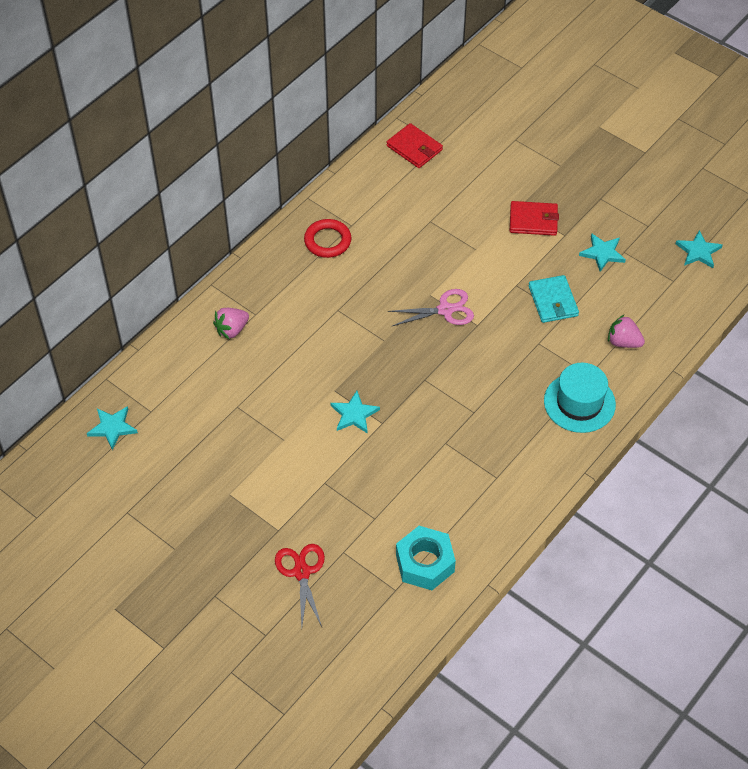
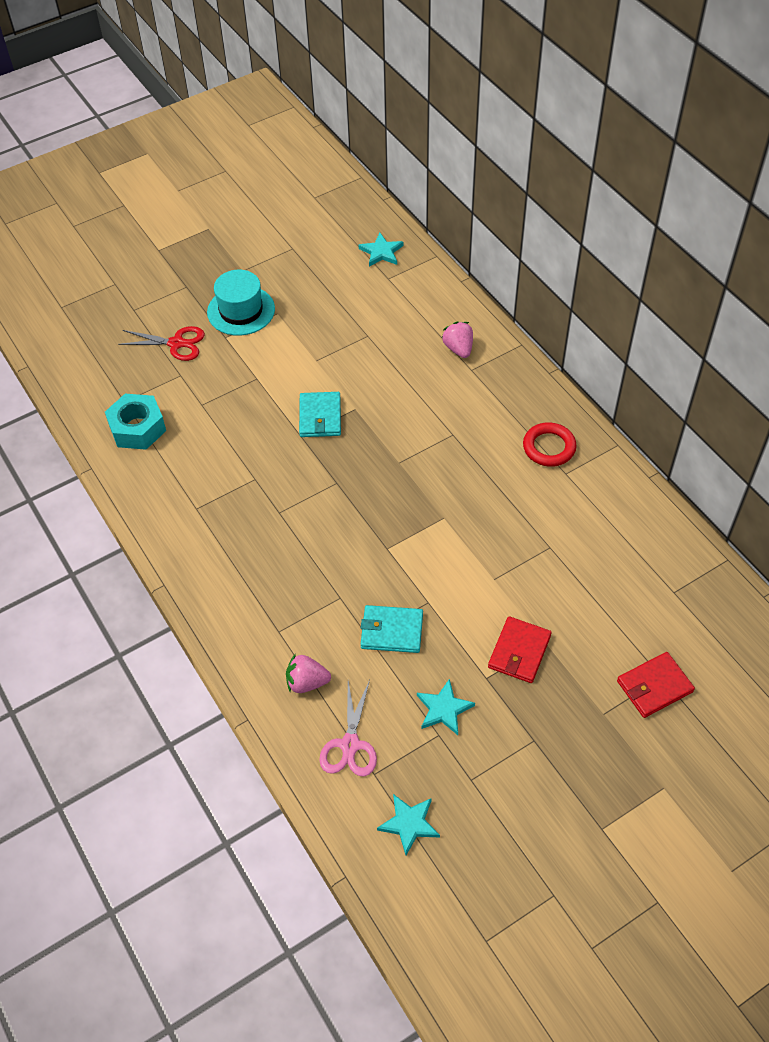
camera: 110 degrees right, 0 degrees up
turquoise star [331,391,380,434] -> turquoise wallet [299,392,341,437]
red wallet [386,123,443,168] -> red wallet moved to [617,652,695,718]
pink scissors [388,289,474,326] -> pink scissors moved to [319,680,377,776]
turquoise hat [544,363,616,433] -> turquoise hat moved to [207,270,275,336]
pink strawberry [608,314,645,348] -> pink strawberry turned 135 degrees counterclockwise [286,653,331,693]

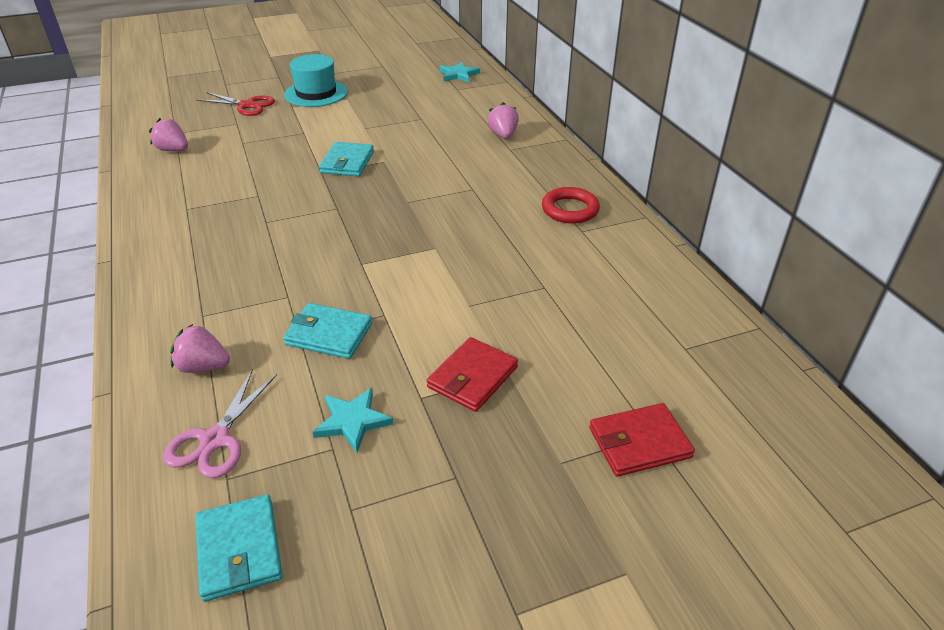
camera: 10 degrees right, 15 degrees down
turquoise nut [105,394,166,450] -> pink strawberry [149,118,188,151]
turquoise star [377,794,440,855] -> turquoise wallet [195,494,282,602]

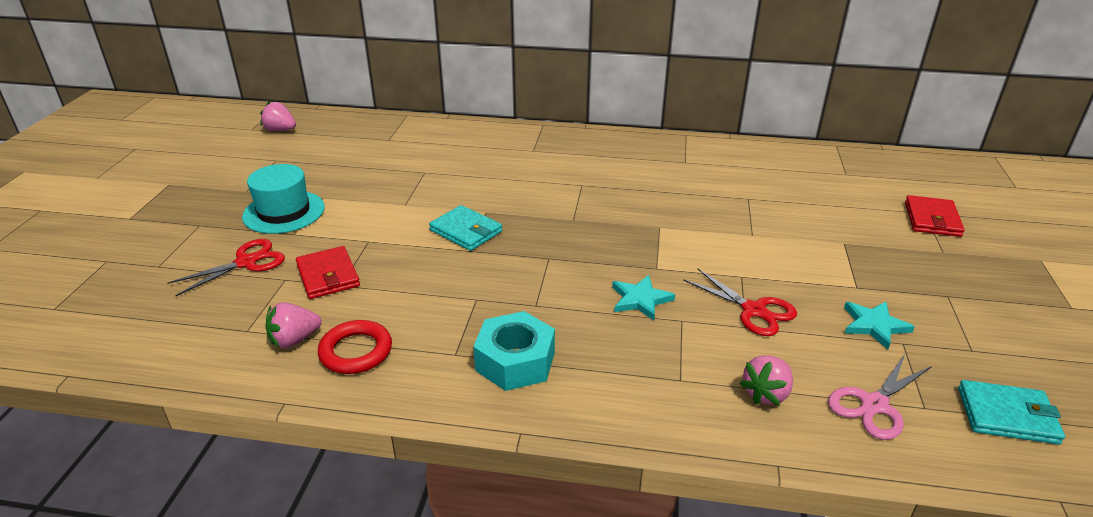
camera: 60 degrees left, 5 degrees down
pink scissors [163,369,277,478] -> pink scissors turned 90 degrees clockwise [828,354,932,440]
turquoise wallet [283,303,372,359] -> red scissors [683,269,797,336]
red wallet [427,337,518,412] -> red wallet moved to [296,246,360,299]
turquoise star [440,61,480,83] -> turquoise star moved to [612,275,675,320]
pink strawberry [488,102,519,138] -> pink strawberry moved to [260,101,296,131]
red ring [542,187,600,224] -> red ring moved to [318,320,392,374]
none -> turquoise nut [473,311,555,391]

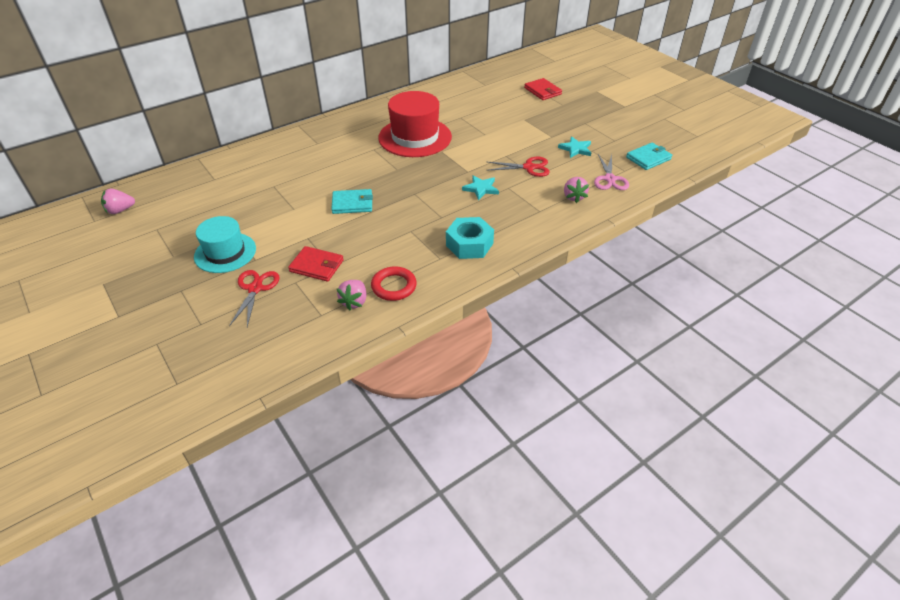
camera: 45 degrees left, 10 degrees up
none -> red hat [379,91,452,157]

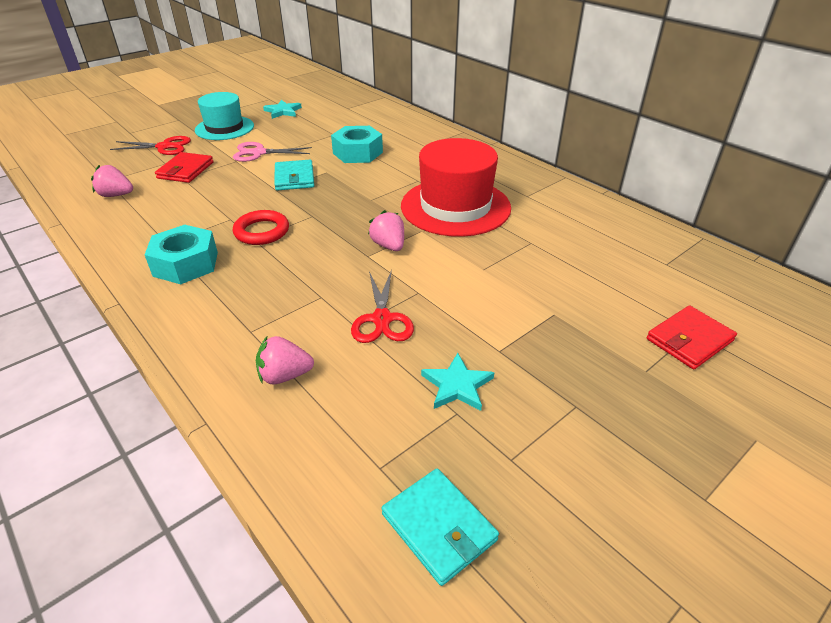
camera: 85 degrees right, 5 degrees down
pink strawberry [101,189,135,214] -> pink strawberry moved to [368,210,404,251]
red ring [371,266,417,301] -> red ring moved to [233,210,289,245]
turquoise star [462,175,499,200] -> turquoise star moved to [263,100,302,119]
pink scissors [594,154,629,190] -> pink scissors moved to [233,142,312,162]
none -> turquoise nut [331,126,383,163]

